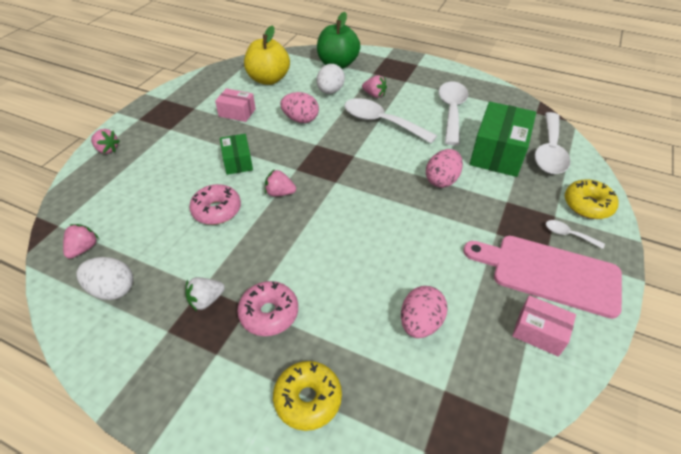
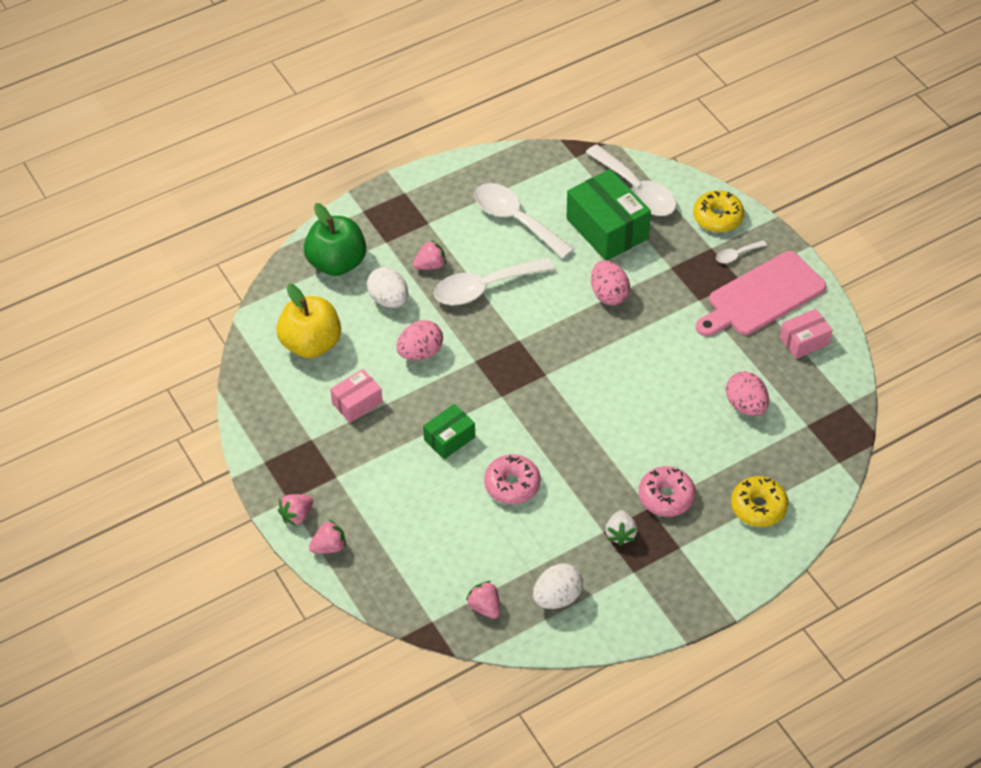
camera: 55 degrees left, 5 degrees up
green box [220,134,253,175] -> green box turned 60 degrees counterclockwise [423,404,475,459]
pink strawberry [265,169,296,196] -> pink strawberry moved to [278,494,313,526]

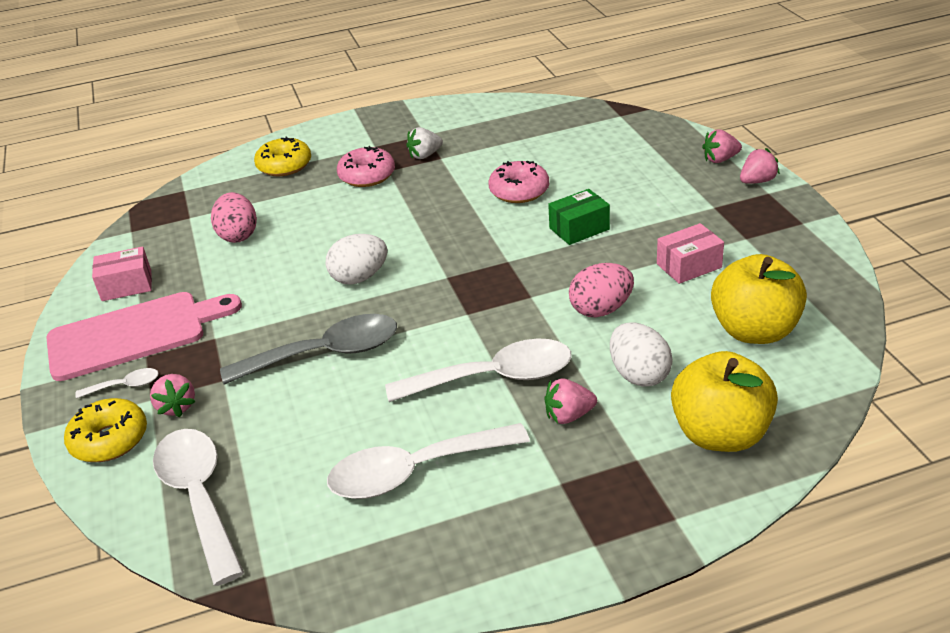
camera: 165 degrees left, 15 degrees down
green apple [304,203,366,276] -> yellow apple [671,351,778,452]
pink strawberry [466,581,500,619] -> pink strawberry moved to [150,374,196,417]
white spoon [474,183,574,259] -> white spoon turned 105 degrees clockwise [327,423,530,499]
white egg [533,564,583,609] -> white egg moved to [326,234,387,285]
green box [566,169,651,261] -> none
pink egg [591,260,630,305] -> grey spoon [220,314,397,385]
white strawberry [605,510,637,546] -> white strawberry turned 135 degrees counterclockwise [406,127,443,159]

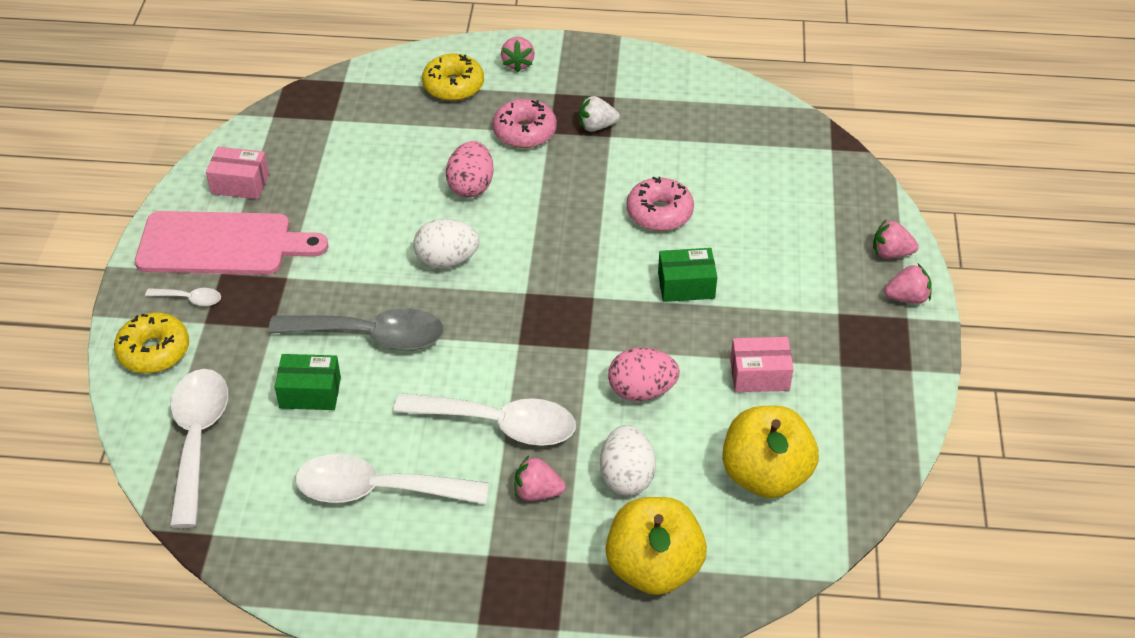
camera: 20 degrees right, 10 degrees up
pink strawberry [150,374,196,417] -> pink strawberry moved to [501,37,535,72]
pink egg [211,192,257,243] -> pink egg moved to [446,141,493,198]
none -> green box [275,354,341,410]

